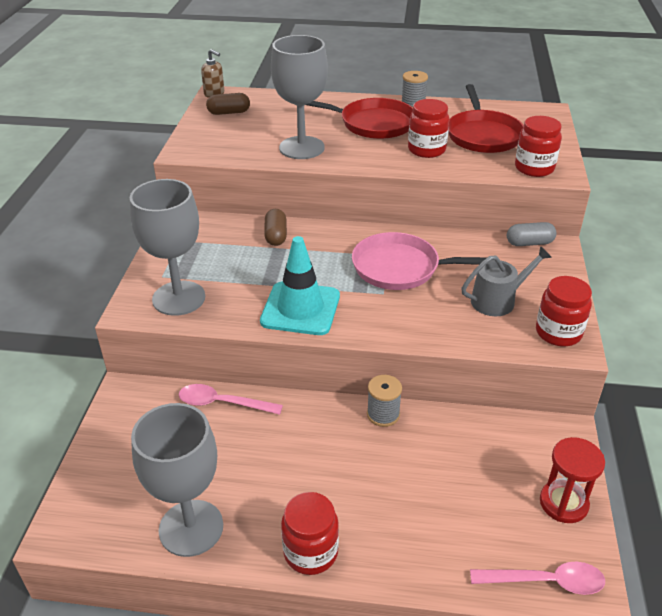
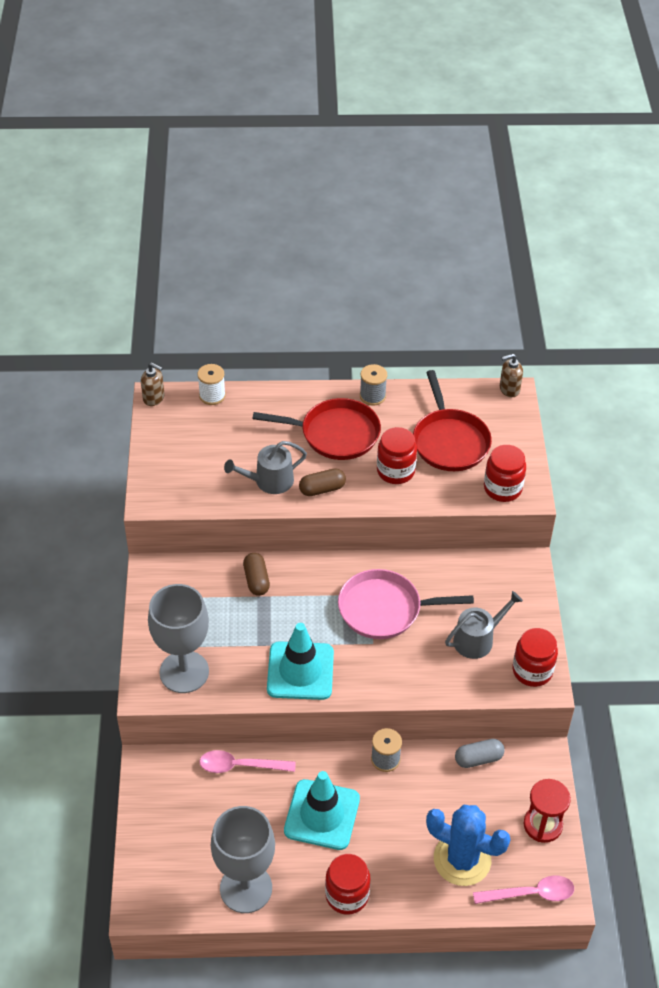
camera: 10 degrees left, 10 degrees up
brown capsule [206,93,250,115] -> brown capsule moved to [299,468,346,496]
grey goblet [271,35,328,159] -> grey watering can [224,441,307,494]
grey capsule [507,222,557,246] -> grey capsule moved to [455,739,505,768]
none -> white spool [197,364,226,405]
none -> turquoise traffic cone [284,771,360,850]
none -> blue cactus [426,805,511,886]
none -> brown soap dispenser [500,354,523,397]

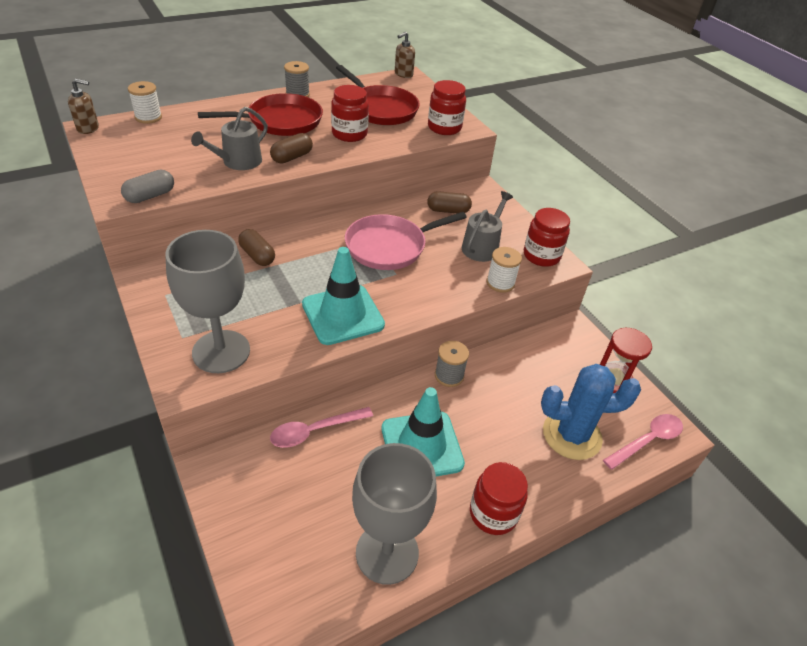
camera: 30 degrees left, 5 degrees down
grey capsule [455,739,505,768] -> grey capsule moved to [121,170,174,203]
none -> brown capsule [427,191,472,213]
none -> white spool [487,247,522,293]

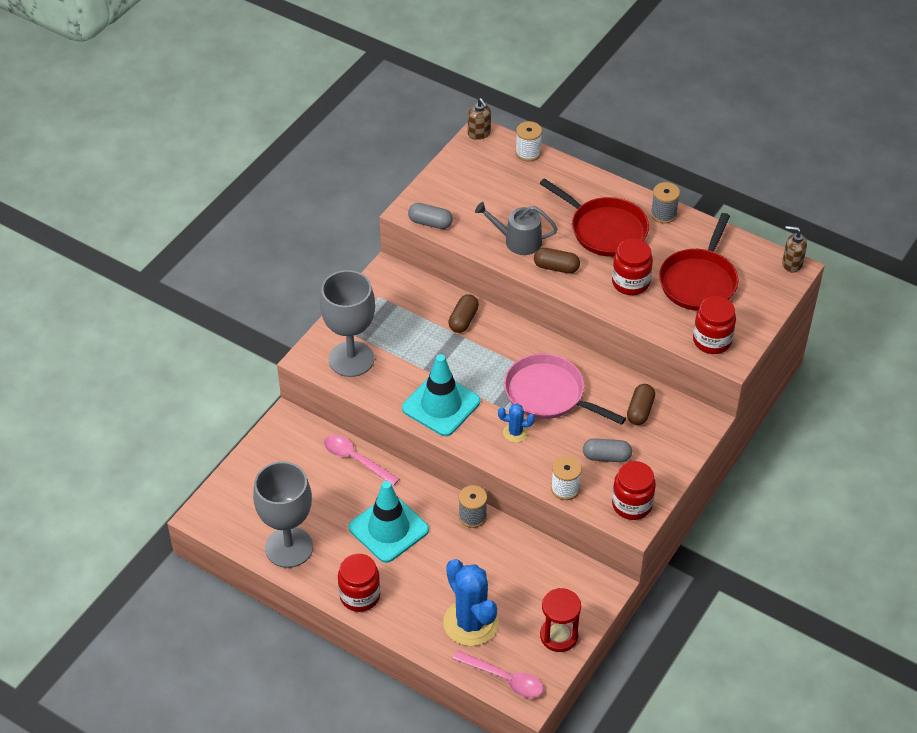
camera: 65 degrees right, 5 degrees up
brown capsule [427,191,472,213] -> brown capsule turned 45 degrees clockwise [627,384,655,425]
grey watering can [461,191,513,262] -> grey capsule [583,438,632,462]
none -> blue cactus [498,404,535,442]

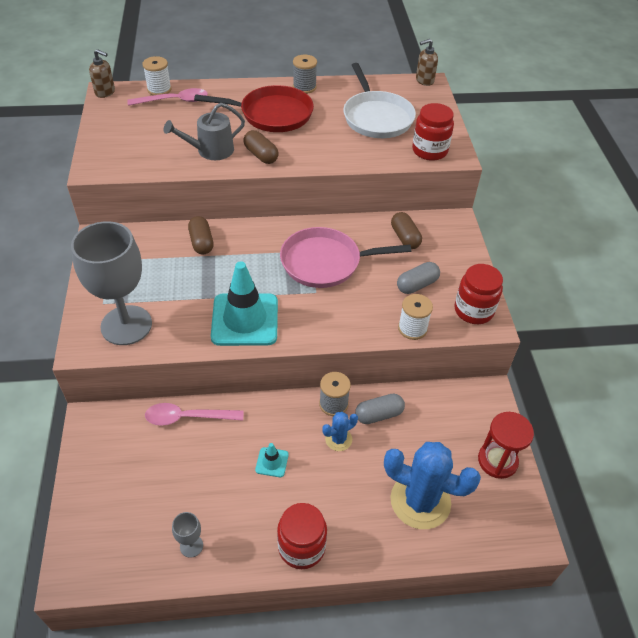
camera: 40 degrees left, 0 degrees up
grey goblet [253,461,313,568] -> grey goblet [172,512,203,558], size x0.41
turquoise traffic cone [348,481,429,563] -> turquoise traffic cone [255,443,289,477], size x0.43
grey capsule [408,203,453,229] -> grey capsule moved to [355,394,405,424]
pink spoon [453,650,543,698] -> pink spoon moved to [127,88,208,106]
blue cactus [498,404,535,442] -> blue cactus moved to [322,412,358,451]
brown capsule [534,248,580,273] -> brown capsule turned 75 degrees clockwise [243,130,279,164]
red jar [612,239,653,295] -> none
red pan [659,213,738,311] -> white pan [343,63,416,138]

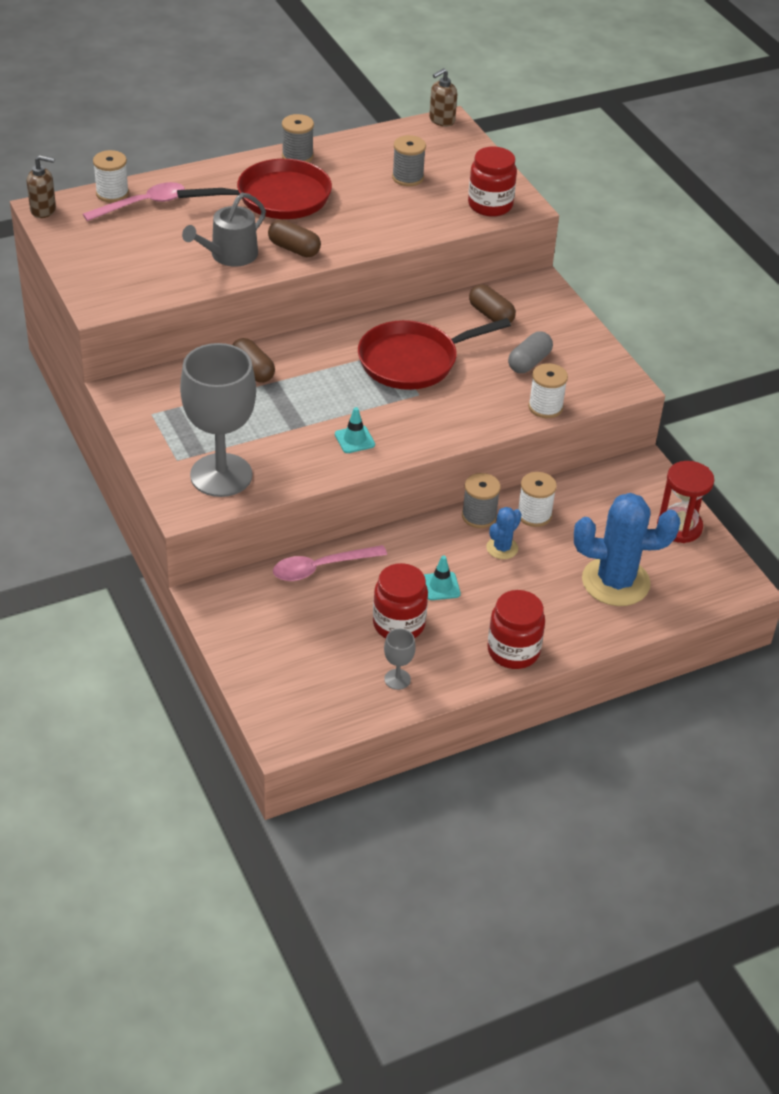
camera: 20 degrees left, 5 degrees down
turquoise traffic cone [211,261,278,346] -> turquoise traffic cone [335,407,375,453], size x0.43
pink pan [280,227,411,288] -> red pan [358,318,511,390]
white pan [343,63,416,138] -> grey spool [392,135,426,186]
grey capsule [355,394,405,424] -> white spool [518,472,557,527]
red jar [454,264,503,324] -> red jar moved to [373,563,428,638]

